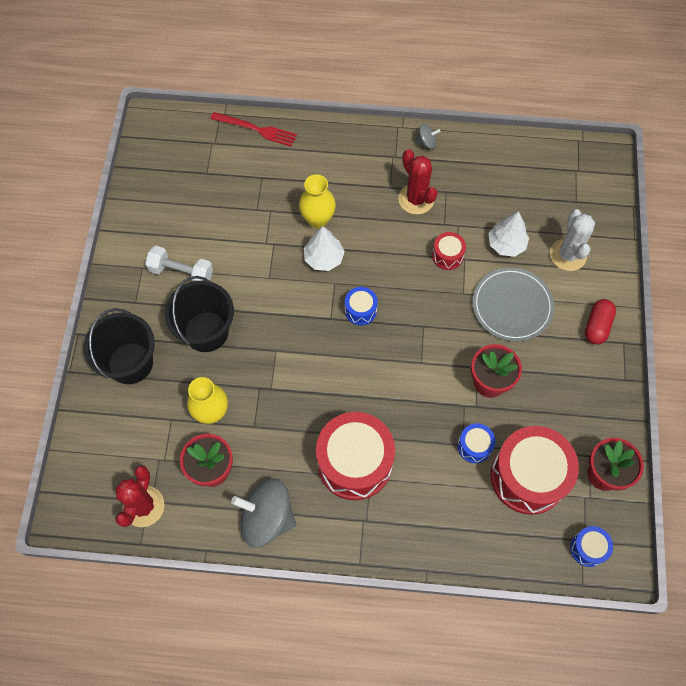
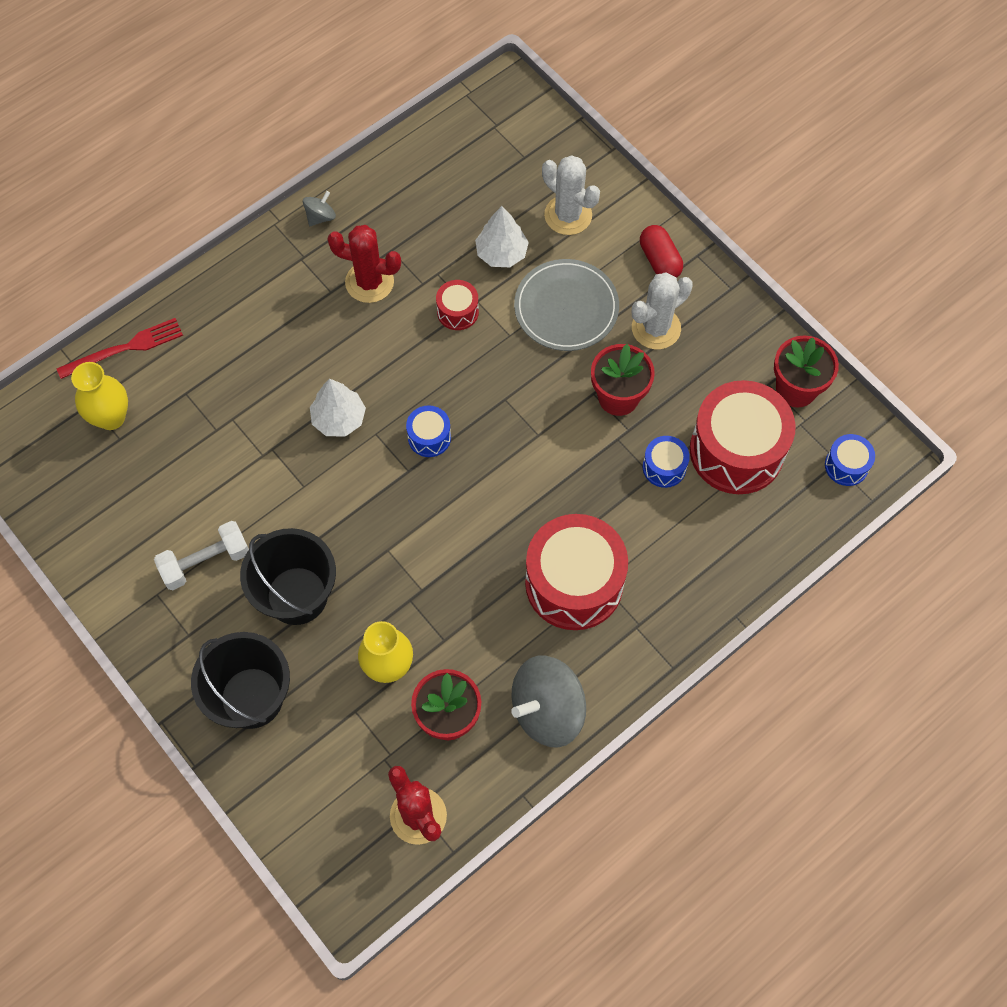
camera: 45 degrees left, 0 degrees up
yellow vase [299,174,336,228] -> yellow vase moved to [71,362,128,430]
none -> white cactus [632,272,693,349]

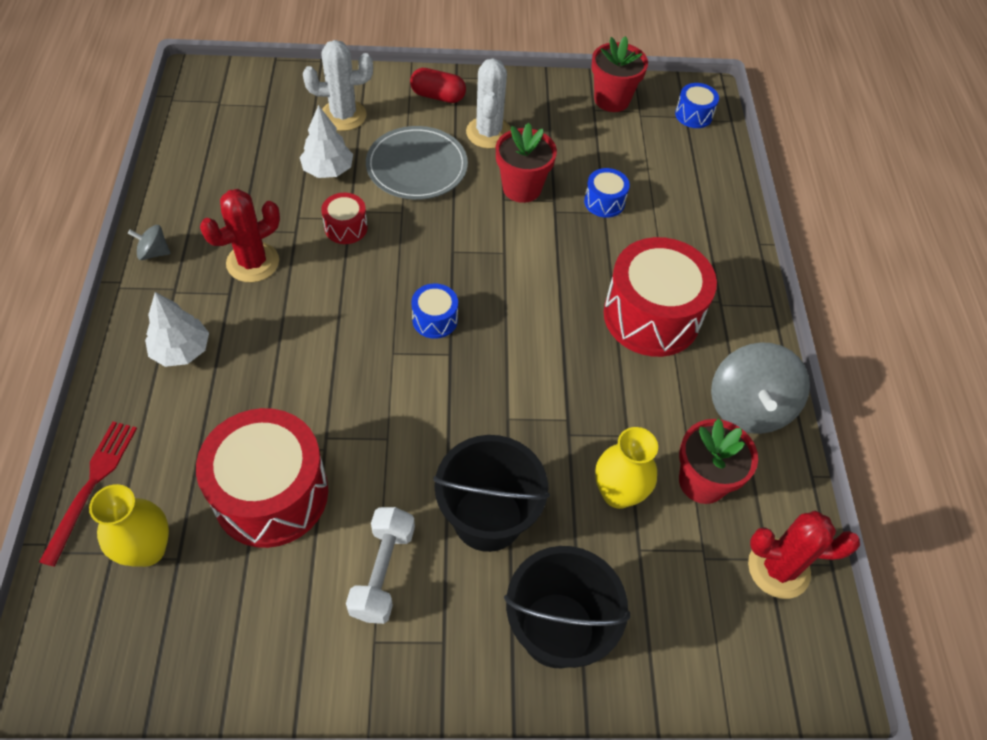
camera: 55 degrees left, 10 degrees down
grey spinning top [303,191,336,226] -> grey spinning top turned 75 degrees counterclockwise [128,225,171,260]
white tree [310,378,366,437] -> white tree moved to [145,292,209,367]
red drum [690,380,796,494] -> red drum moved to [196,408,328,548]

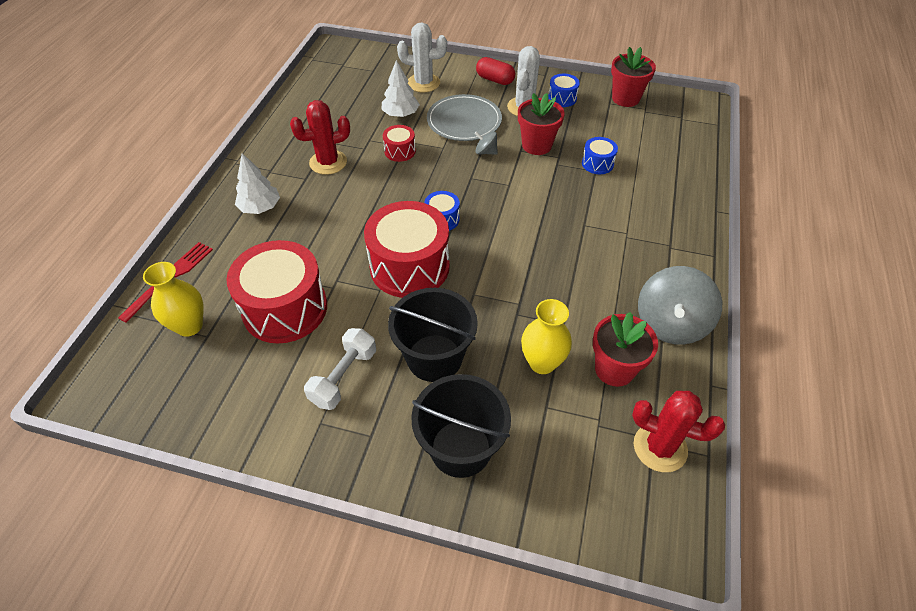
camera: 20 degrees right, 5 degrees down
grey spinning top [128,225,171,260] -> grey spinning top moved to [474,131,498,155]
red drum [604,237,717,357] -> red drum moved to [364,201,450,298]
blue drum [675,83,719,128] -> blue drum moved to [548,74,580,107]

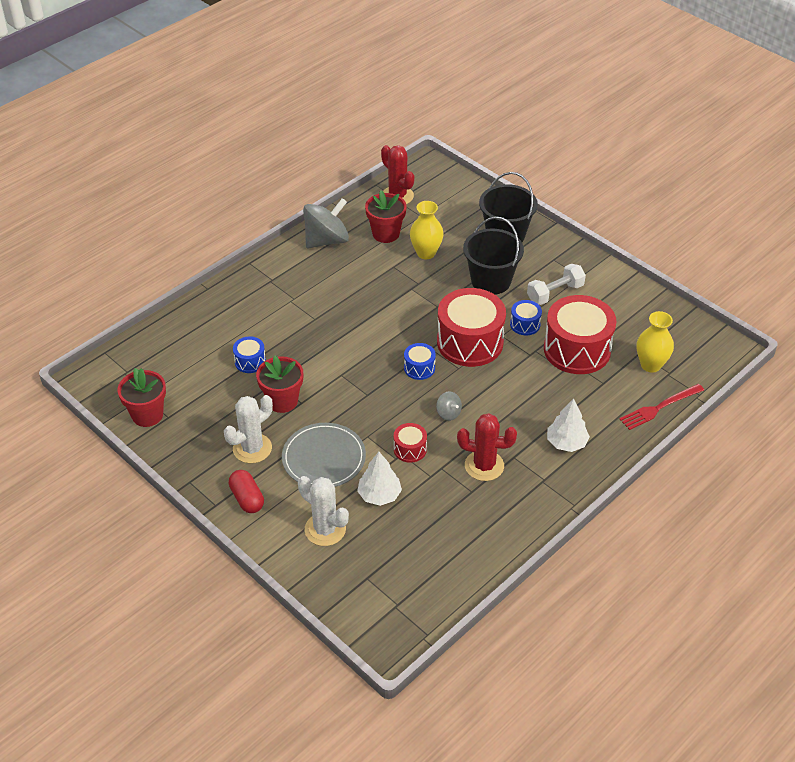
camera: 150 degrees left, 5 degrees down
grey spinning top [474,131,498,155] -> grey spinning top moved to [436,392,462,421]
blue drum [548,74,580,107] -> blue drum moved to [510,300,542,335]

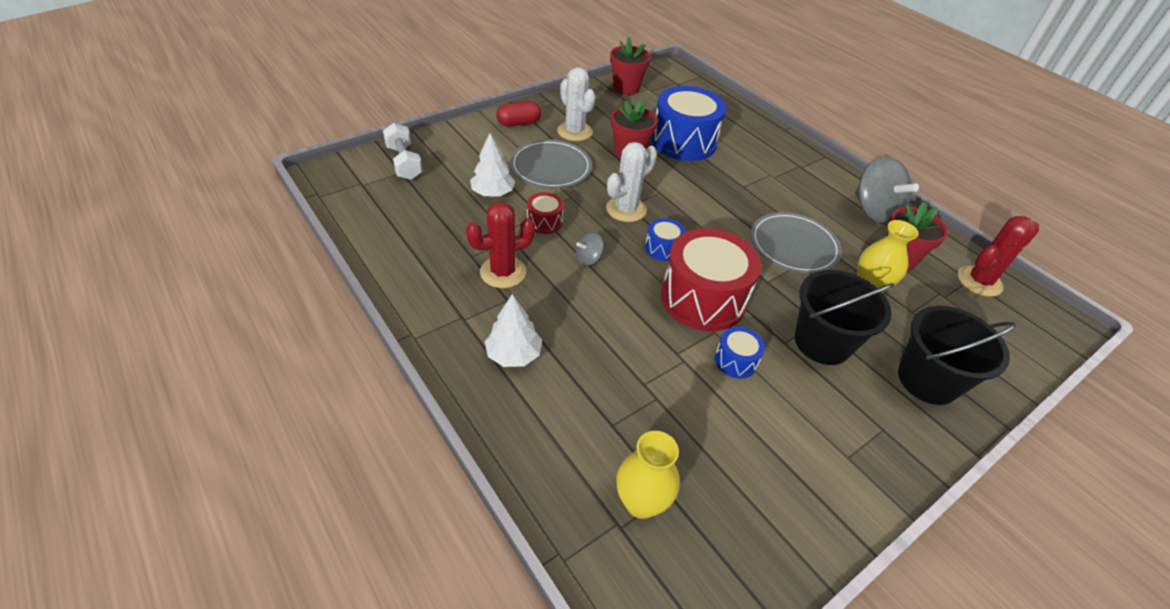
camera: 95 degrees right, 0 degrees up
blue drum [233,336,266,373] -> blue drum [651,86,726,161], size x2.17
white cactus [298,476,349,546] -> white cactus moved to [606,142,657,222]
red cactus [457,413,517,481] -> red cactus turned 45 degrees clockwise [466,202,535,288]
white dumbbell [527,264,586,305] -> white dumbbell moved to [383,123,423,180]
red drum [544,295,617,374] -> none
red fork [619,384,704,430] -> none
none -> grey plate [751,212,842,274]

